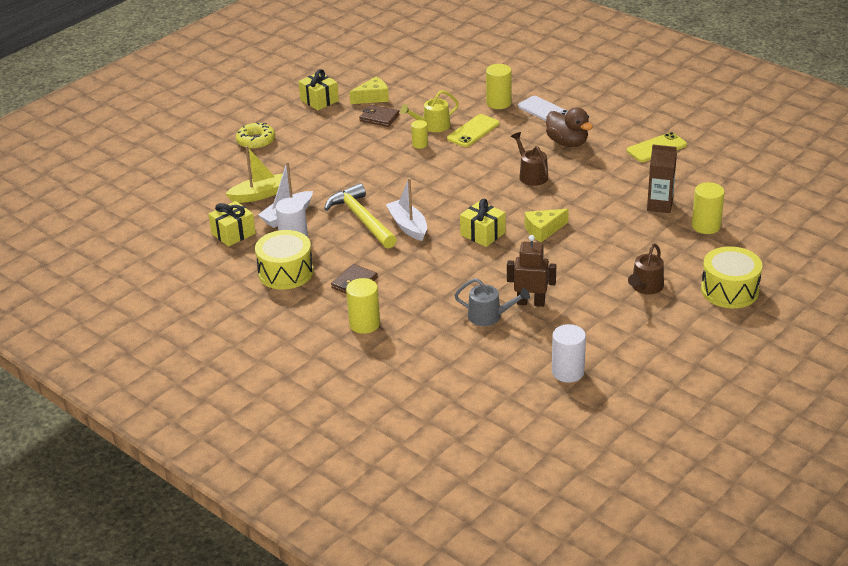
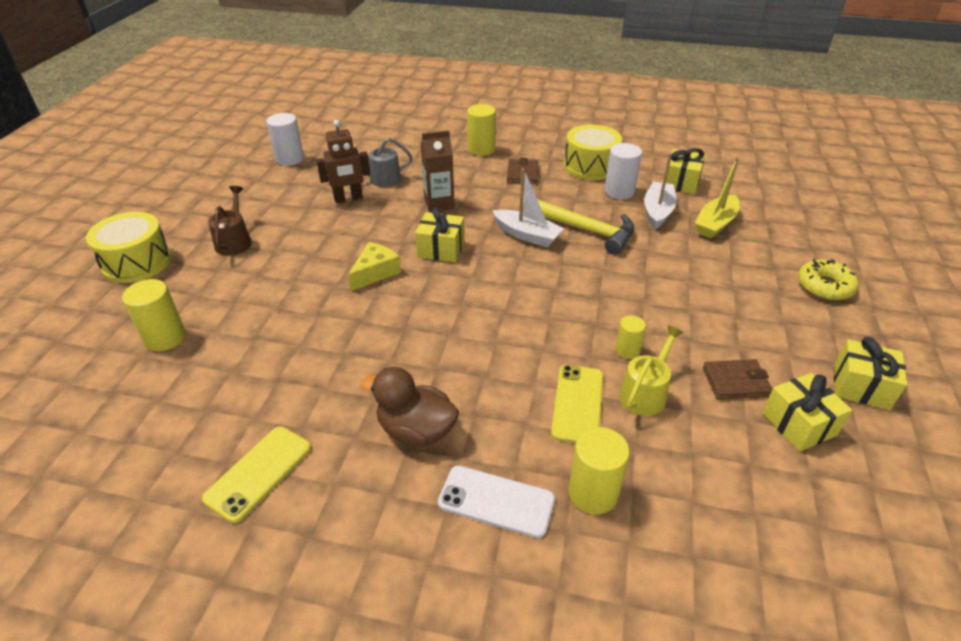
camera: 150 degrees right, 5 degrees up
yellow cheese [349,77,389,104] -> yellow gift [762,373,852,452]
brown watering can [511,132,548,186] -> none
brown carton [647,144,677,213] -> brown carton moved to [421,130,454,213]

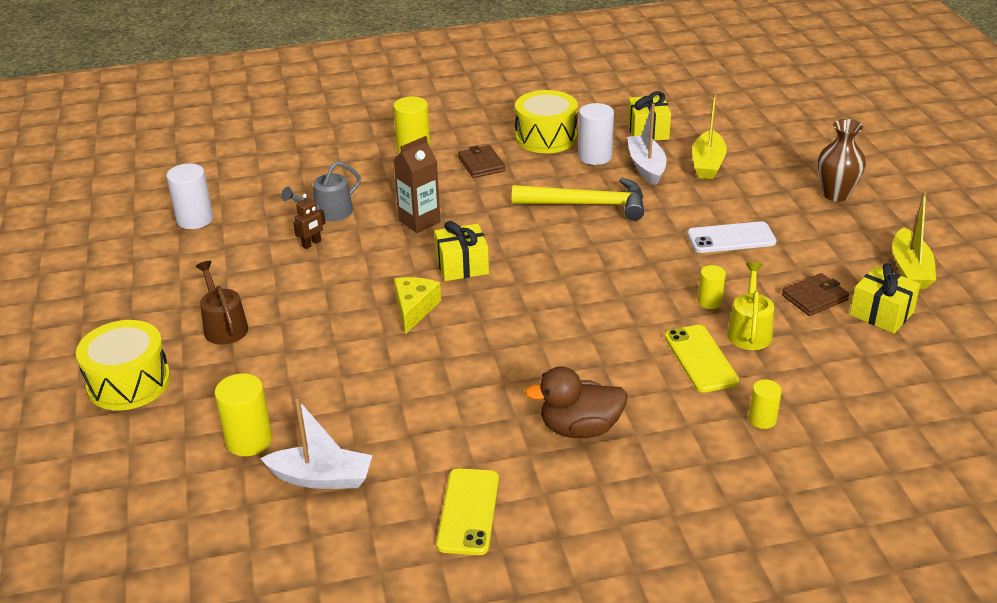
camera: 25 degrees left, 5 degrees down
brown robot [316,120,370,203] -> brown robot [293,194,325,249], size x0.58
white phone [438,466,555,538] -> white phone moved to [687,221,776,253]
white boat [492,168,564,247] -> white boat moved to [260,399,373,489]
yellow cylinder [568,427,630,515] -> yellow cylinder [749,379,782,429], size x0.60
yellow donut [798,259,859,301] -> brown vase [818,119,866,202]
yellow gift [834,337,907,410] -> yellow boat [892,191,936,289]

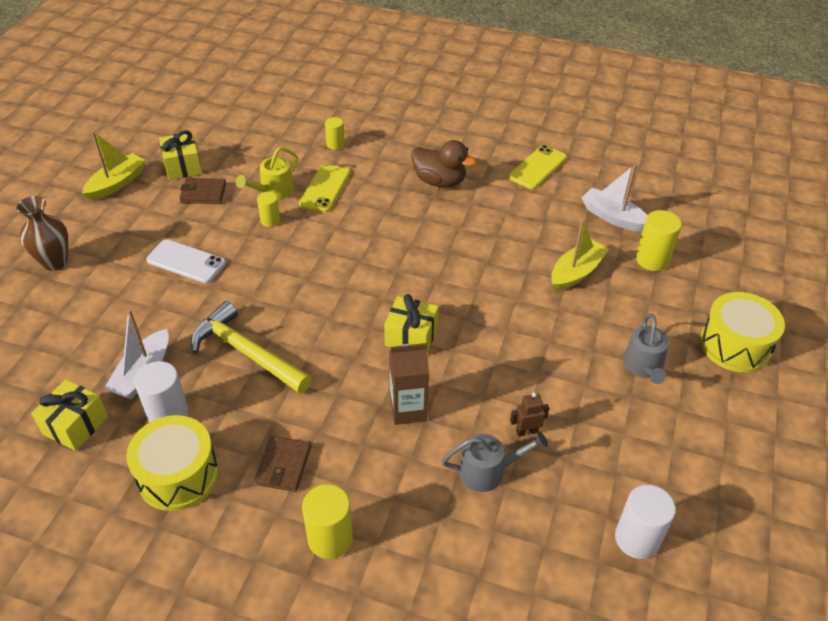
camera: 150 degrees left, 10 degrees up
brown watering can [196,261,248,345] -> grey watering can [623,314,669,384]
yellow cheese [394,277,441,334] -> none
yellow boat [692,92,727,179] -> yellow boat moved to [551,220,609,291]

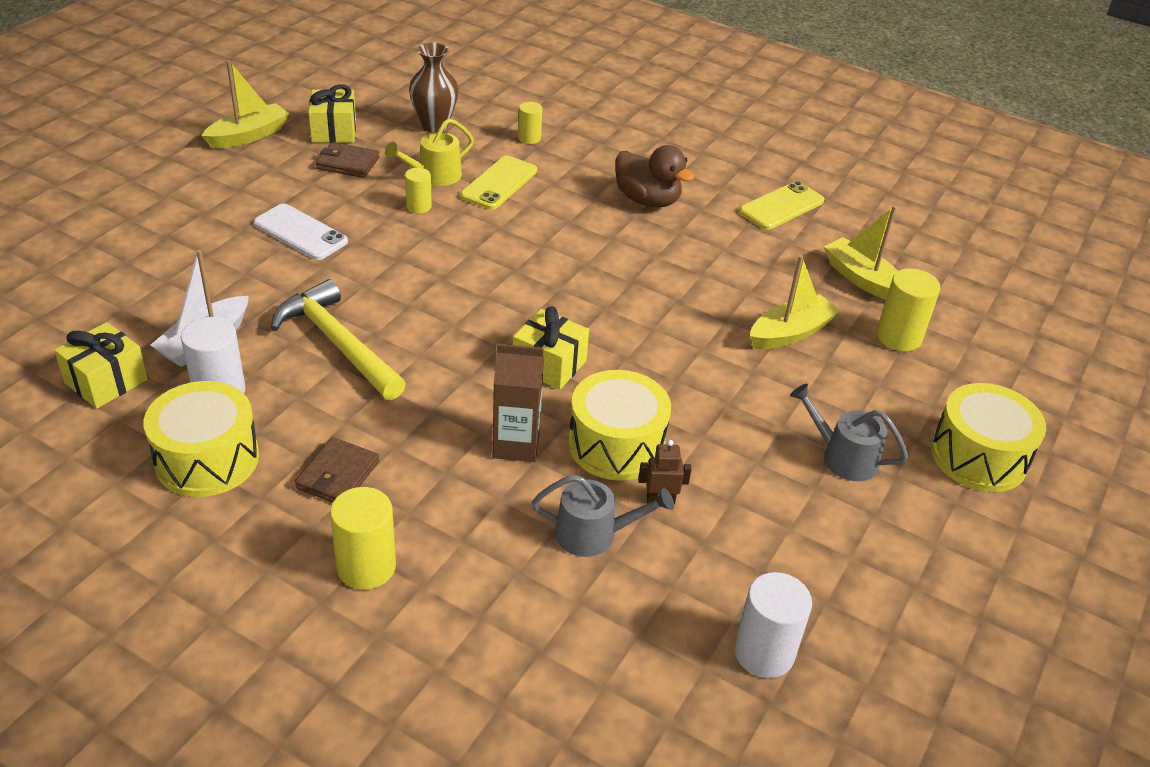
camera: 10 degrees right, 5 degrees down
brown vase [16,196,68,271] -> brown vase moved to [409,42,458,133]
white boat [581,164,648,232] -> yellow boat [824,206,898,300]
grey watering can [623,314,669,384] -> grey watering can turned 105 degrees clockwise [790,384,908,481]
none -> yellow drum [568,370,671,481]

